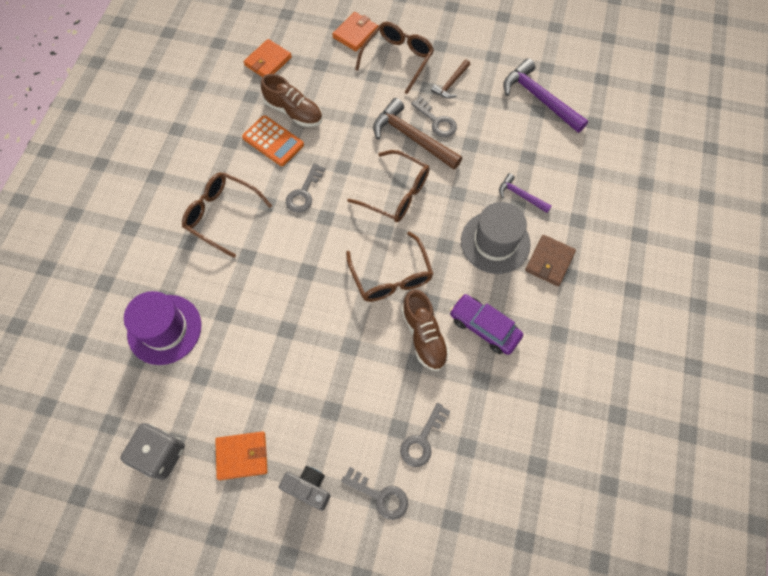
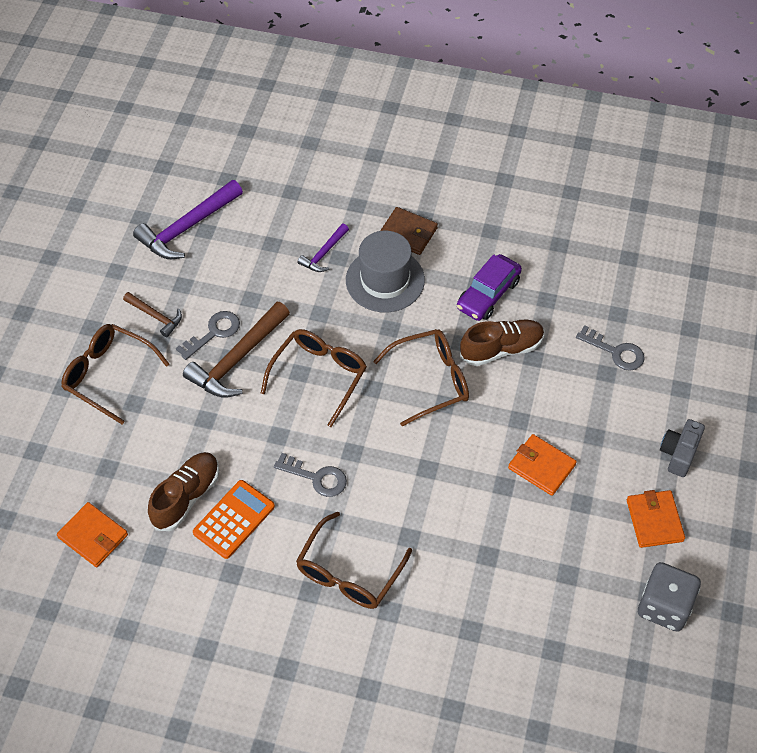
camera: 90 degrees left, 10 degrees down
purple hat [124,291,201,365] -> none
orange wallet [332,12,378,51] -> orange wallet moved to [508,434,577,496]
grey key [341,467,408,520] -> none

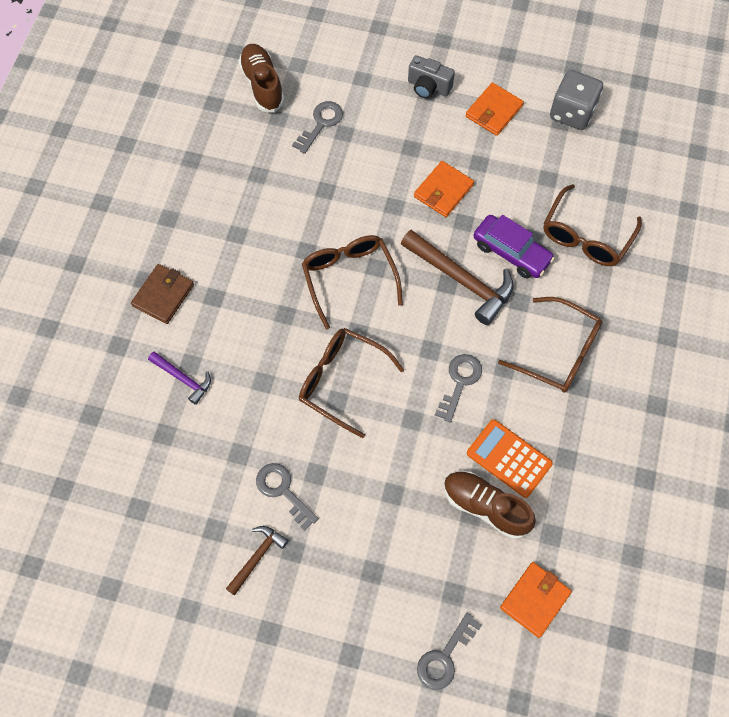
camera: 90 degrees left, 10 degrees up
brown glasses [61,324,170,424] -> brown glasses moved to [544,184,642,266]
purple hammer [133,180,243,259] -> none
brown hammer [183,302,290,398] -> brown hammer moved to [401,230,514,325]
grey hat [346,231,425,312] -> none
purple car [457,254,522,321] -> purple car moved to [473,215,555,278]
brown shoe [460,319,544,366] -> brown shoe moved to [238,44,285,113]
orange wallet [627,490,685,548] -> orange wallet turned 45 degrees counterclockwise [466,83,524,136]
none -> grey key [417,613,482,690]

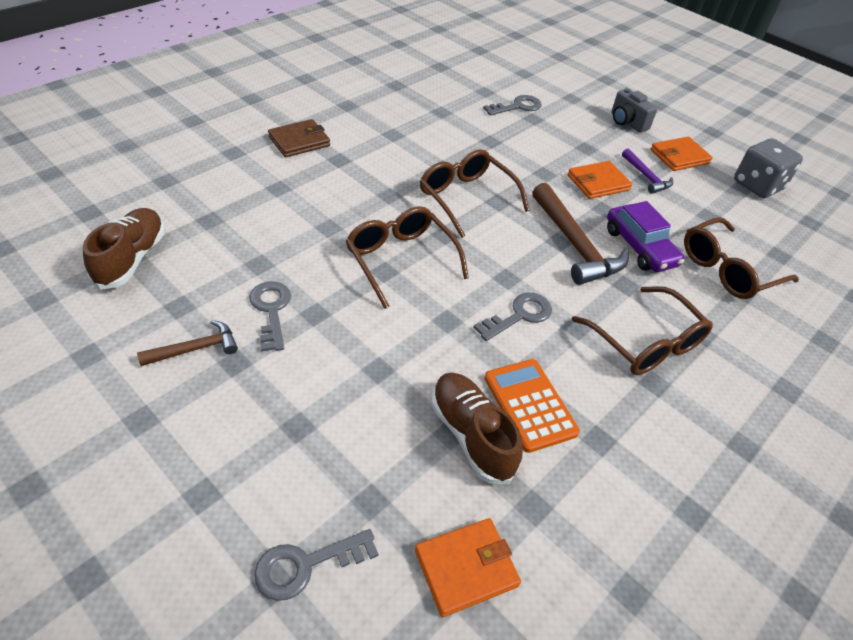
camera: 25 degrees right, 20 degrees down
purple hammer [148,352,211,405] -> purple hammer moved to [622,148,673,194]
brown shoe [238,44,285,113] -> brown shoe moved to [83,208,165,290]
brown glasses [302,235,403,329] -> brown glasses turned 45 degrees counterclockwise [420,149,530,238]

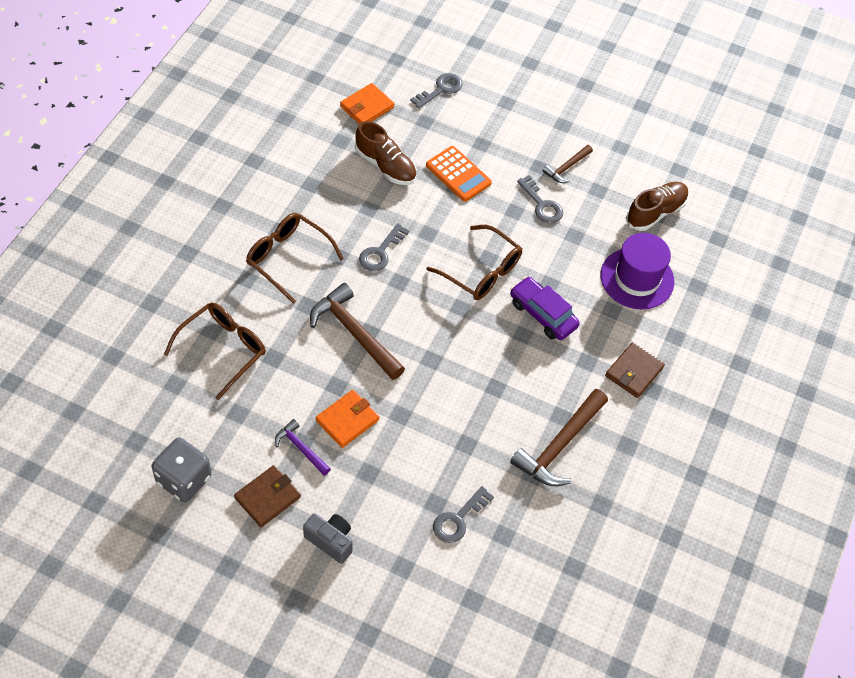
camera: 160 degrees right, 10 degrees up
brown shoe [83,208,165,290] -> brown shoe turned 120 degrees counterclockwise [626,182,689,231]
brown glasses [420,149,530,238] -> none
orange calculator [484,359,580,453] -> orange calculator moved to [426,146,492,201]
purple car [607,201,684,272] -> purple car moved to [510,276,580,340]
orange wallet [650,137,713,171] -> brown wallet [234,465,301,527]
none -> brown hammer [510,389,608,486]
none -> purple hat [601,233,674,310]

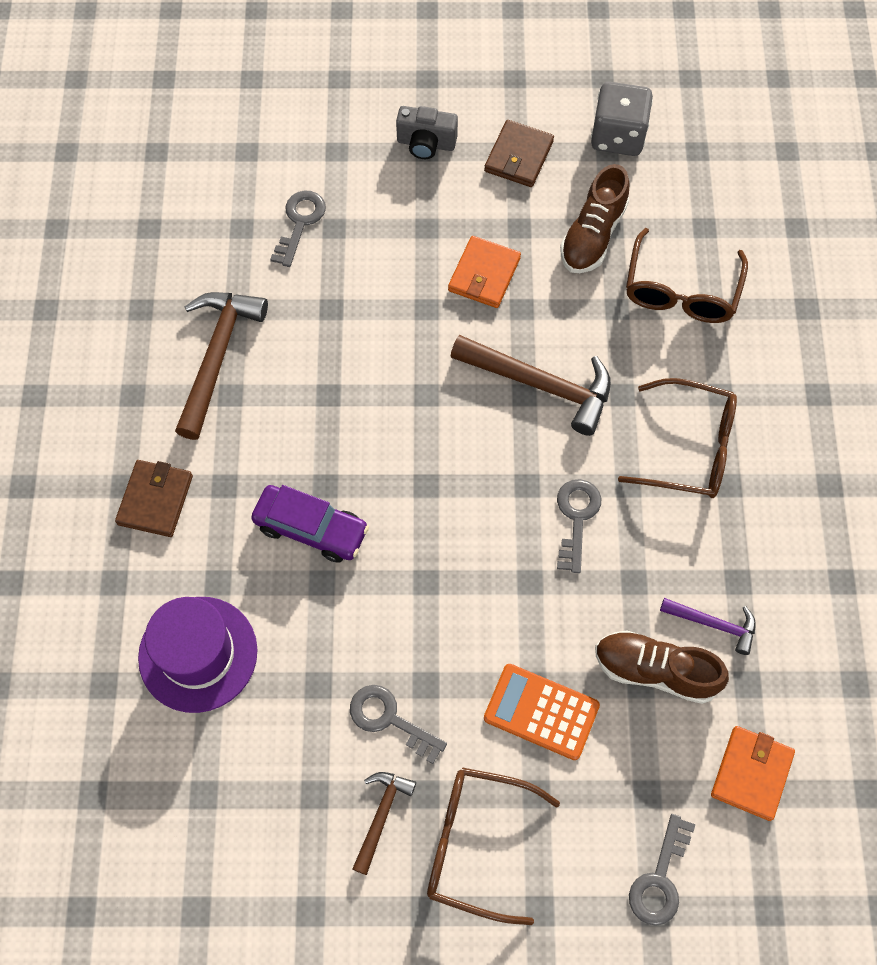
camera: 160 degrees right, 10 degrees up
purple hammer [275,419,331,476] -> purple hammer moved to [660,598,756,655]
brown glasses [426,225,522,300] -> brown glasses moved to [427,767,560,925]
brown shoe [626,182,689,231] -> brown shoe moved to [560,164,629,273]

